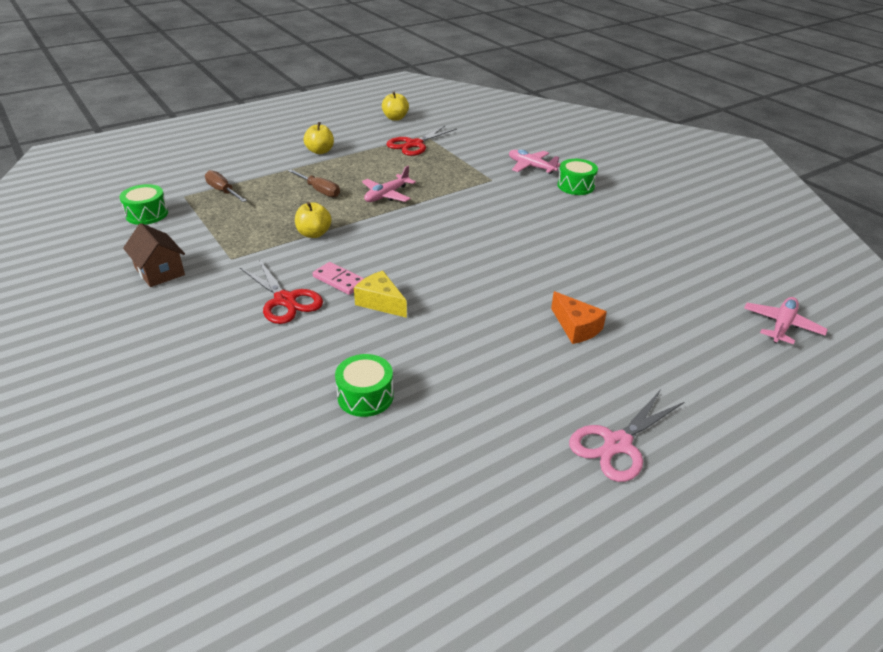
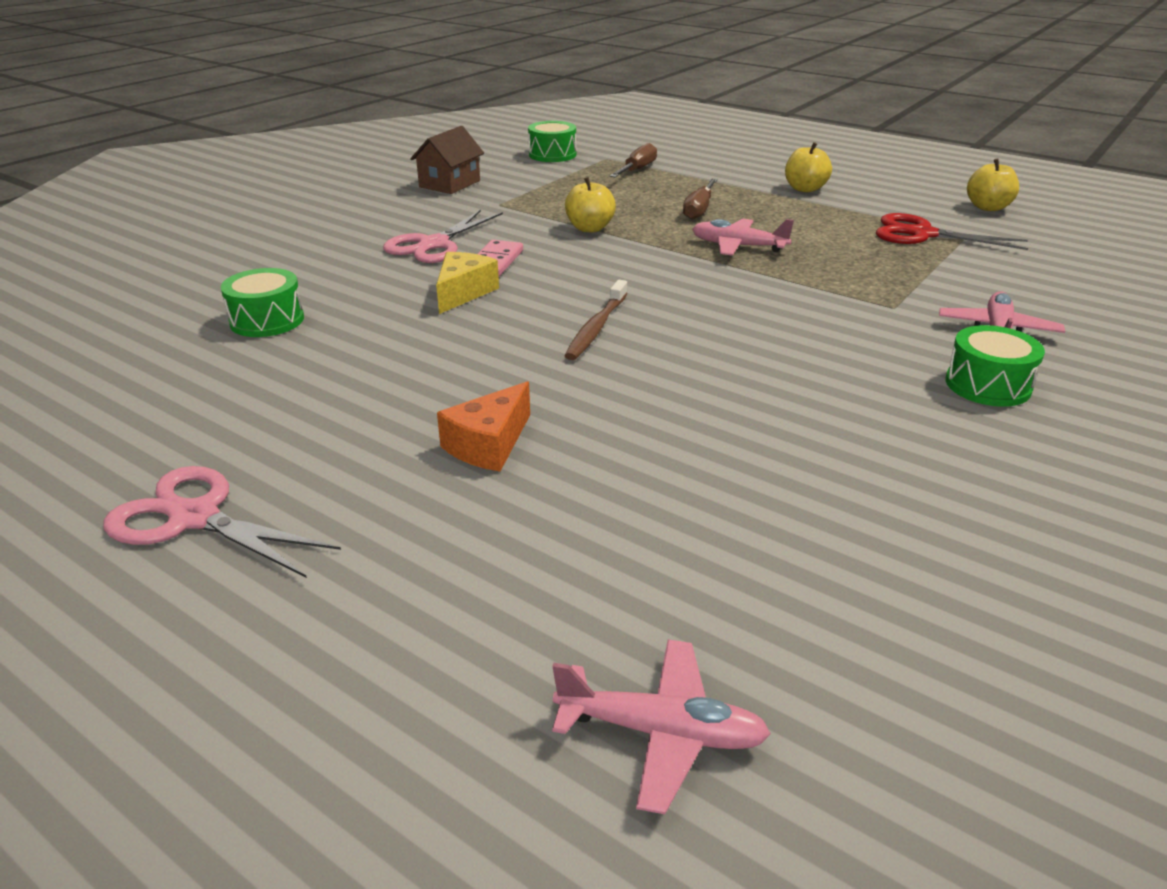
camera: 70 degrees right, 5 degrees down
red scissors [240,259,323,324] -> pink scissors [383,209,503,263]
none -> brown toothbrush [564,280,628,360]

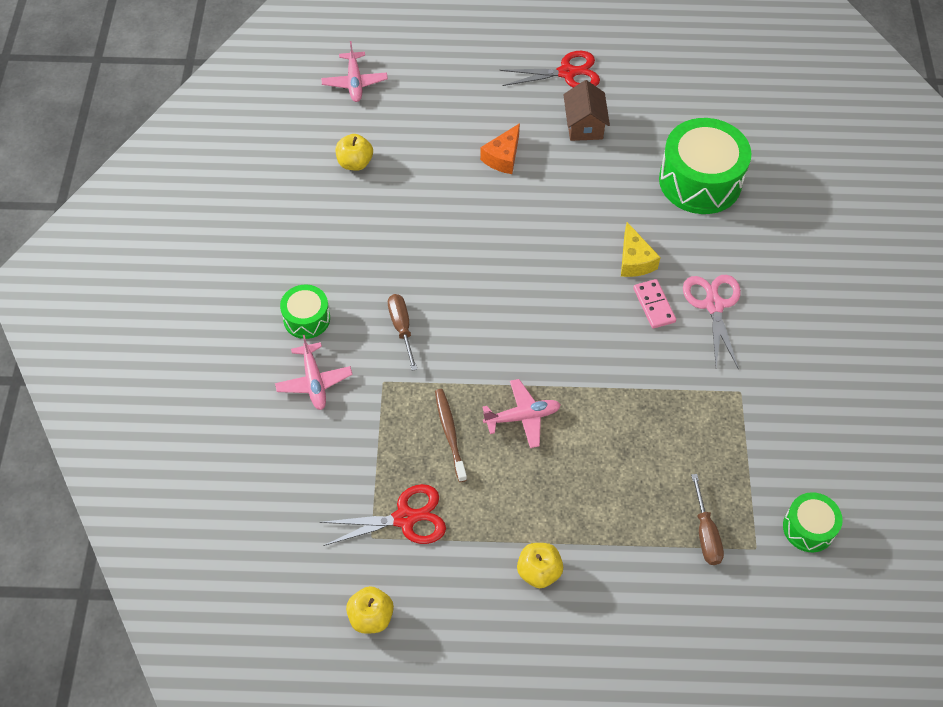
camera: 145 degrees right, 25 degrees up
pink scissors [104,466,341,578] -> red scissors [500,51,600,88]
green drum [221,268,304,337] -> green drum [659,118,751,214], size x1.90
brown house [410,126,484,194] -> brown house moved to [563,80,610,141]
orange cheese [437,381,530,471] -> orange cheese turned 150 degrees counterclockwise [480,123,520,174]
pink plane [552,639,771,814] -> pink plane turned 75 degrees counterclockwise [321,41,388,102]
brown toothbrush [564,280,628,360] -> brown toothbrush moved to [435,389,467,482]
yellow apple [565,177,616,232] -> yellow apple moved to [336,134,373,171]
brown screwdriver [683,178,718,220] -> brown screwdriver moved to [388,294,417,371]

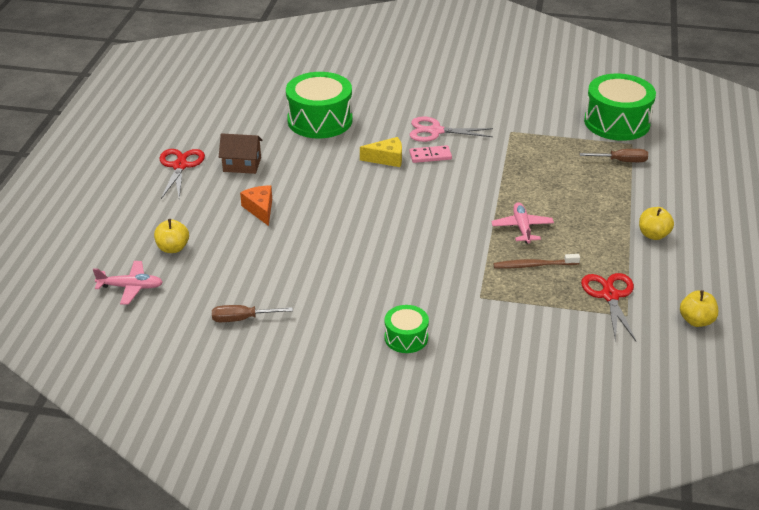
camera: 80 degrees left, 20 degrees down
pink plane [275,335,353,410] -> none
yellow apple [336,134,373,171] -> yellow apple moved to [154,219,189,253]
brown screwdriver [388,294,417,371] -> brown screwdriver moved to [212,305,293,322]
orange cheese [480,123,520,174] -> orange cheese turned 150 degrees counterclockwise [240,185,272,226]
green drum [783,492,843,552] -> green drum [584,74,656,141], size x1.90

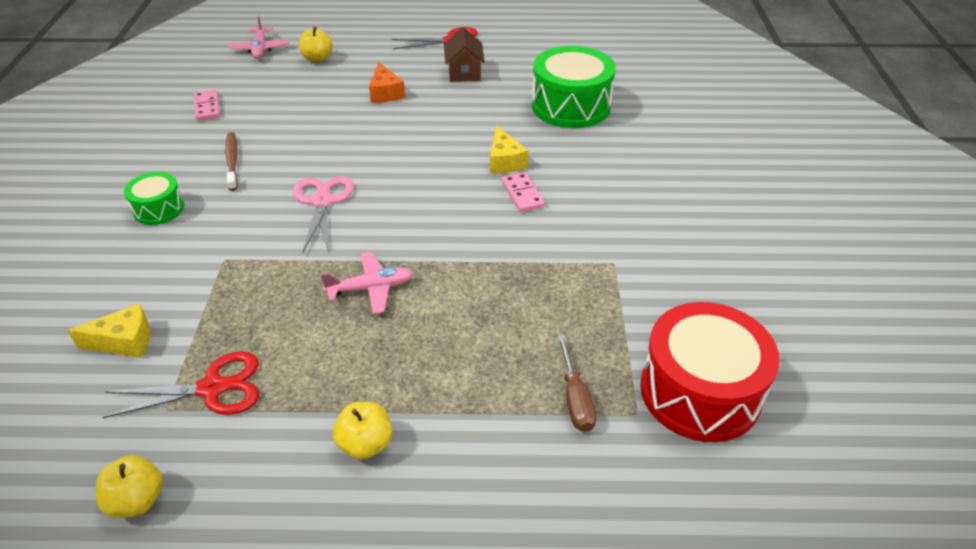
camera: 80 degrees right, 5 degrees up
brown screwdriver [212,305,293,322] -> pink domino [194,90,220,121]
orange cheese [240,185,272,226] -> orange cheese turned 105 degrees clockwise [369,63,405,103]
pink scissors [410,117,493,142] -> pink scissors moved to [293,176,354,252]
brown toothbrush [493,254,580,269] -> brown toothbrush moved to [225,132,238,191]
green drum [584,74,656,141] -> red drum [640,302,780,442]
none -> yellow cheese [67,303,150,358]

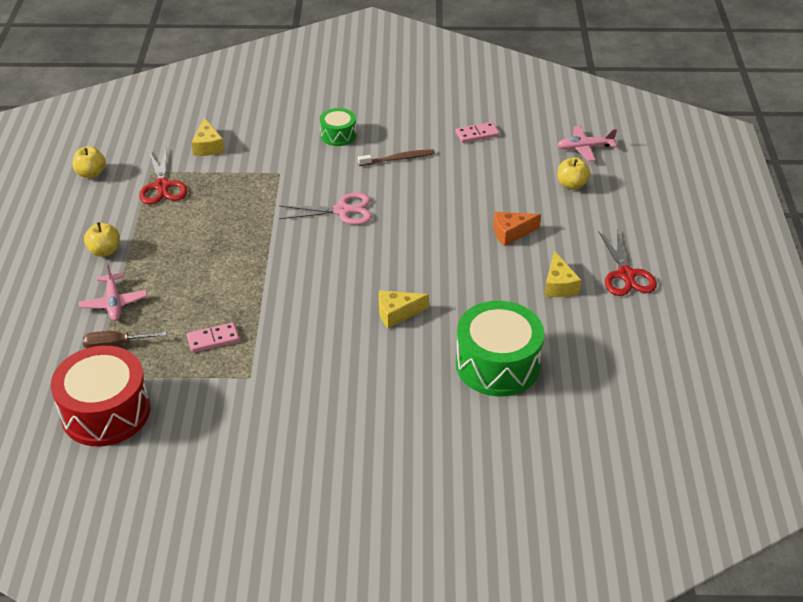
camera: 90 degrees right, 0 degrees up
pink plane [320,252,413,314] -> pink plane moved to [79,263,147,321]
brown house [444,27,485,82] -> yellow cheese [545,251,581,297]
pink domino [502,172,545,212] -> pink domino moved to [187,322,239,352]

